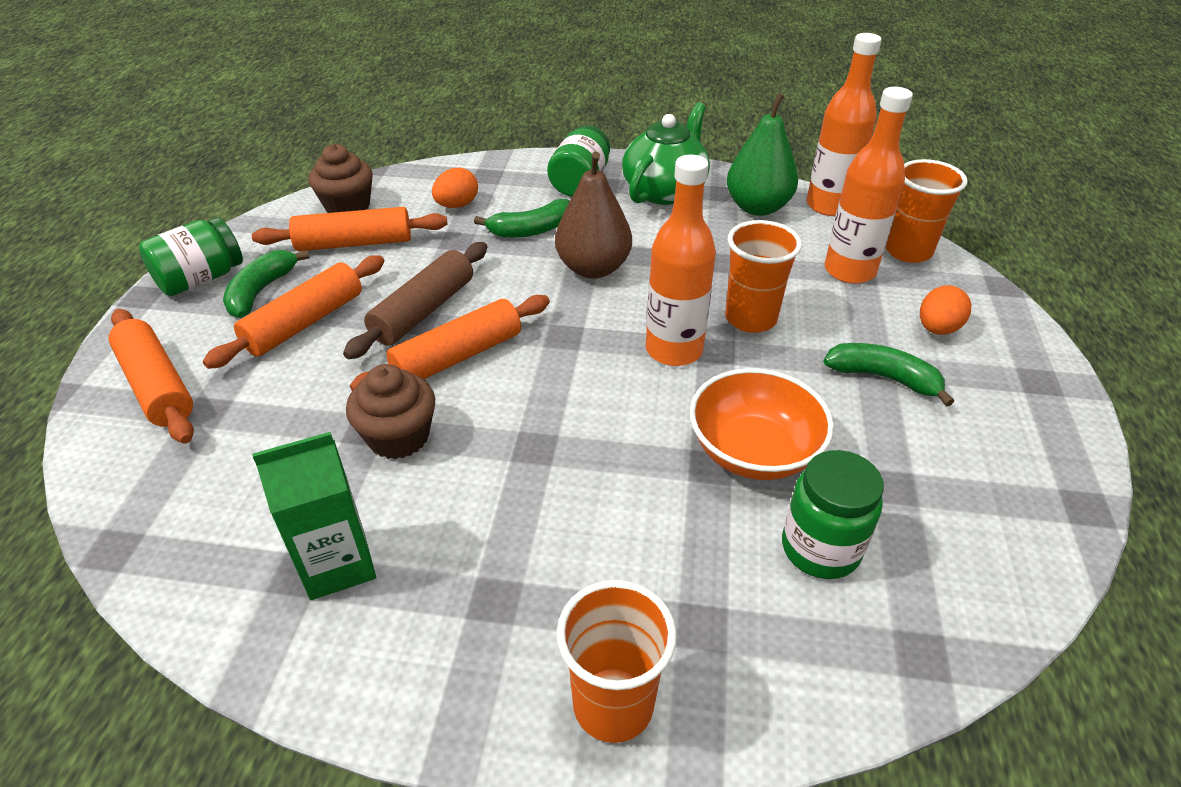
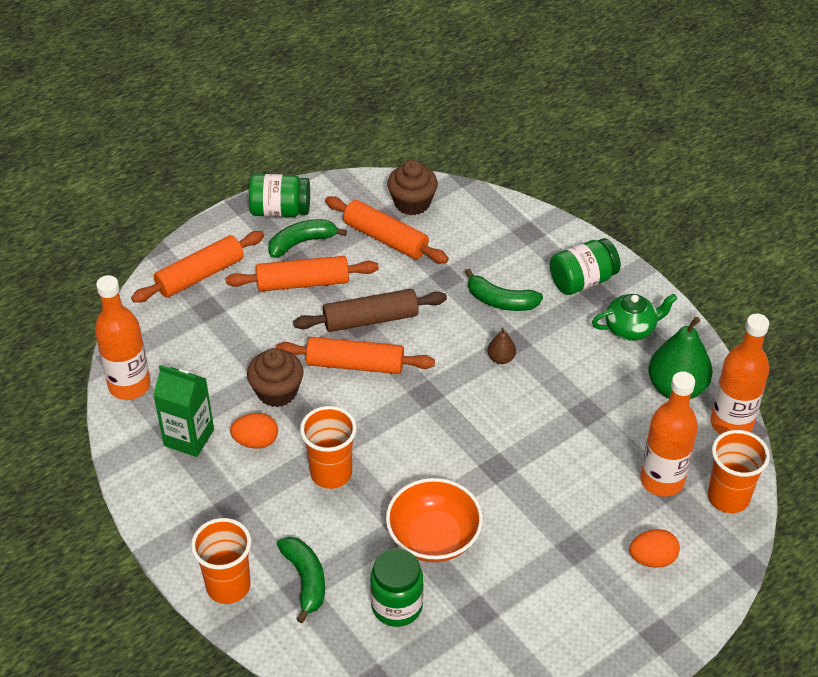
camera: 45 degrees right, 5 degrees up
orange rolling pin [109,309,194,444] -> orange rolling pin turned 45 degrees clockwise [131,231,264,303]
orange egg [432,168,478,208] -> orange egg moved to [230,413,278,449]
brown pear [555,152,632,279] -> brown pear [488,328,516,364], size x0.46
green teapot [622,103,710,205] -> green teapot [592,294,677,341], size x0.66
orange bottle [646,155,716,366] -> orange bottle moved to [95,275,150,400]
orange cup [725,220,802,333] -> orange cup moved to [300,406,357,489]
green banana [823,343,954,407] -> green banana moved to [277,537,325,623]

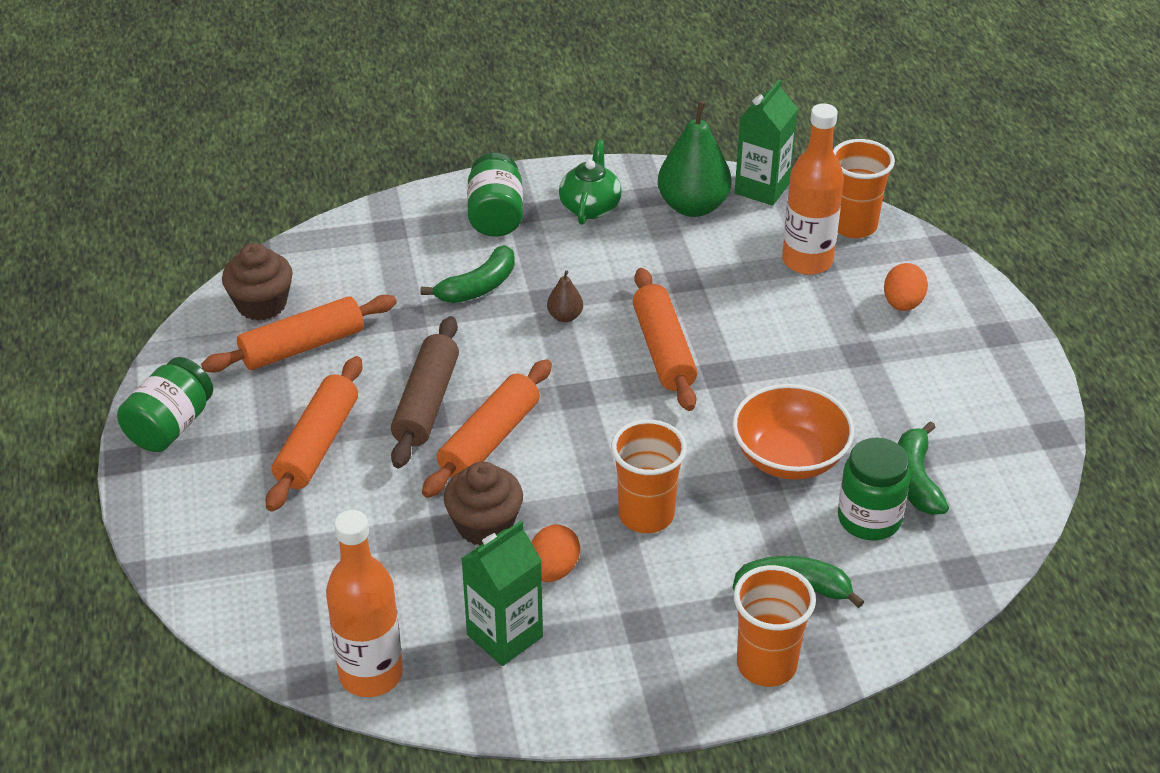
camera: 65 degrees left, 5 degrees down
orange rolling pin [131,231,264,303] -> orange rolling pin moved to [633,268,697,411]
green banana [268,219,347,258] -> green banana moved to [898,421,949,515]
orange bottle [710,314,769,434] -> green carton [735,80,798,206]

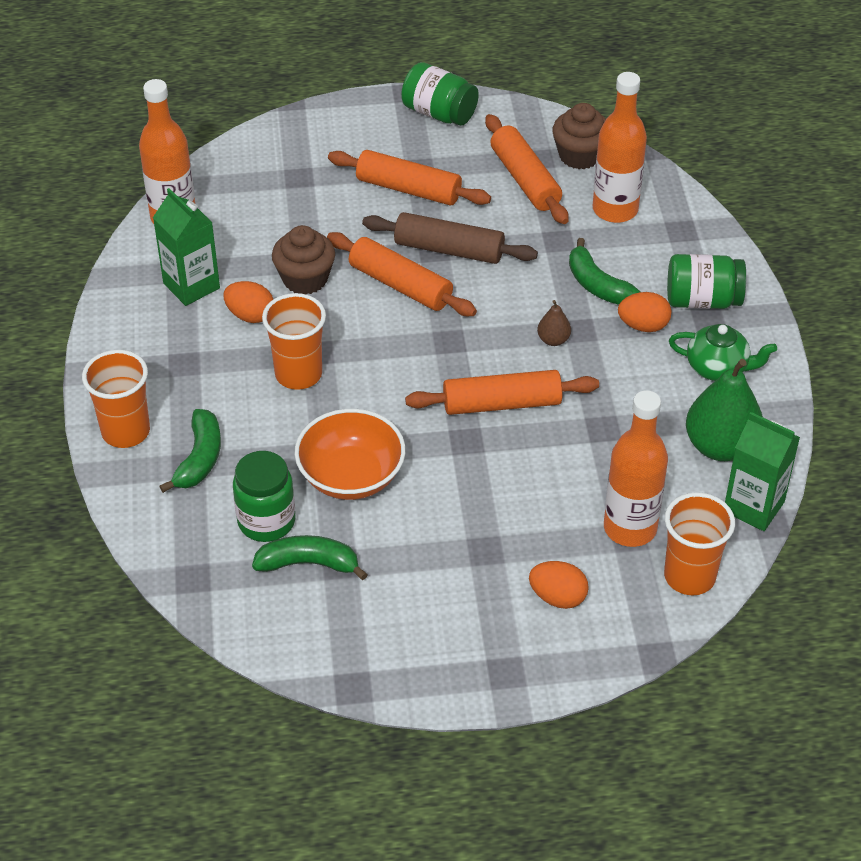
camera: 95 degrees right, 5 degrees up
none -> orange bottle [593,72,647,223]
none -> orange egg [618,292,671,332]

